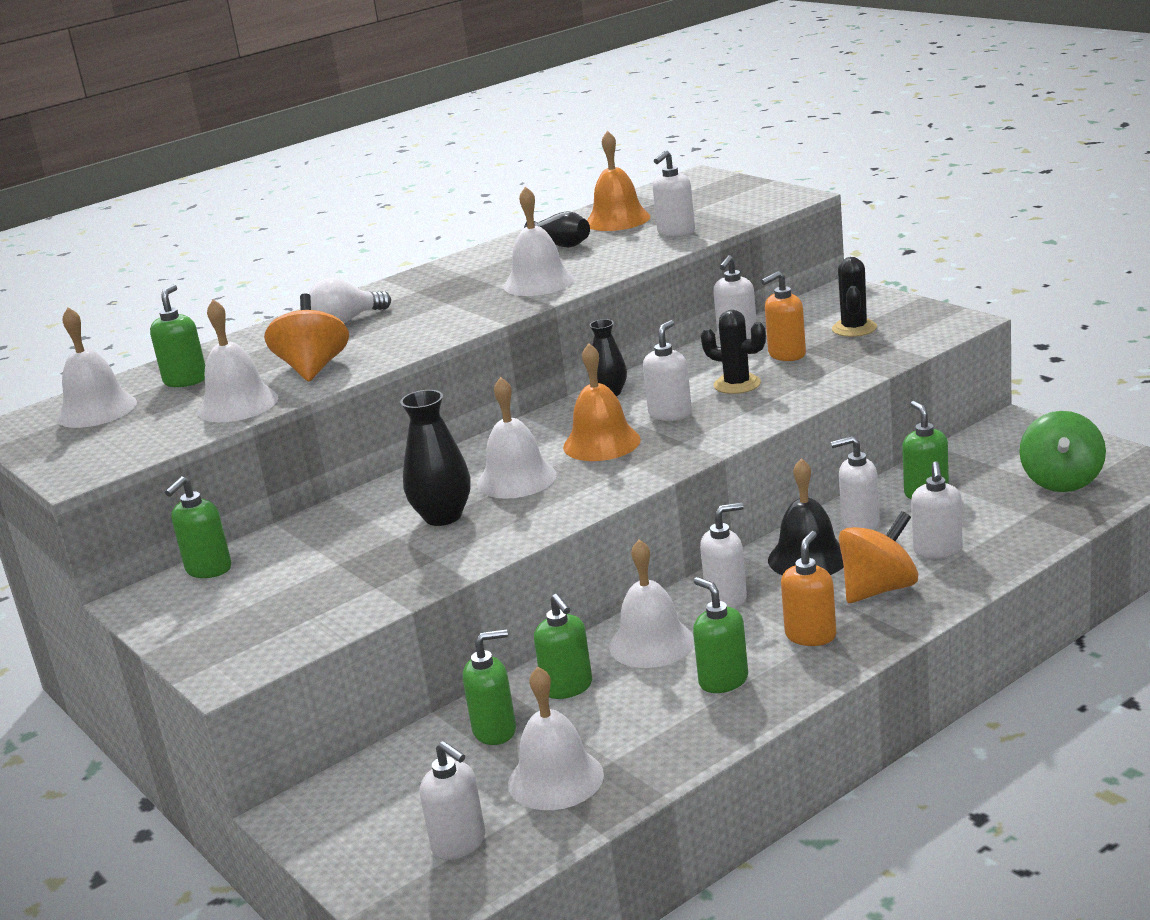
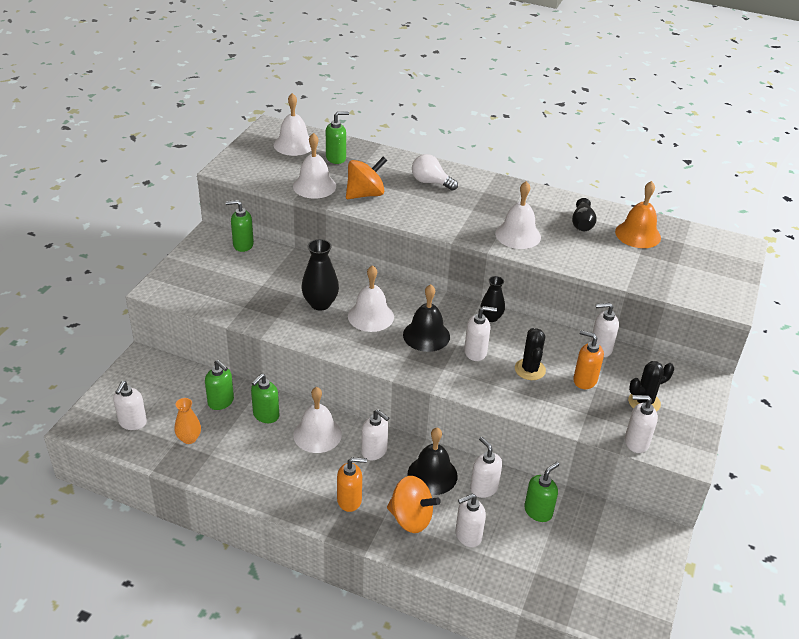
camera: 55 degrees right, 15 degrees up
white bell [508,667,604,810] -> orange vase [175,398,201,444]
orange bell [563,343,641,461] -> black bell [403,284,450,352]
white soap dispenser [652,150,695,237] -> white soap dispenser moved to [625,395,658,453]
green soap dispenser [693,577,748,693] -> none
green spinning top [1019,411,1106,492] -> none

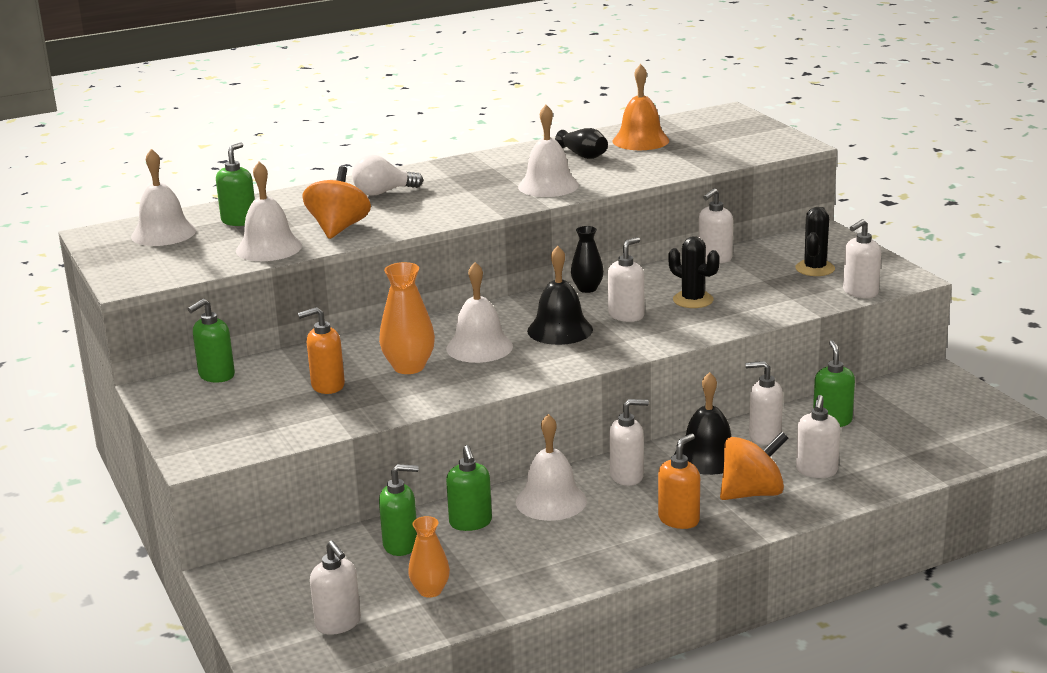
camera: 45 degrees left, 15 degrees down
black vase [302,239,339,310] -> orange vase [379,262,435,374]
orange soap dispenser [573,330,604,389] -> orange soap dispenser moved to [298,307,345,394]

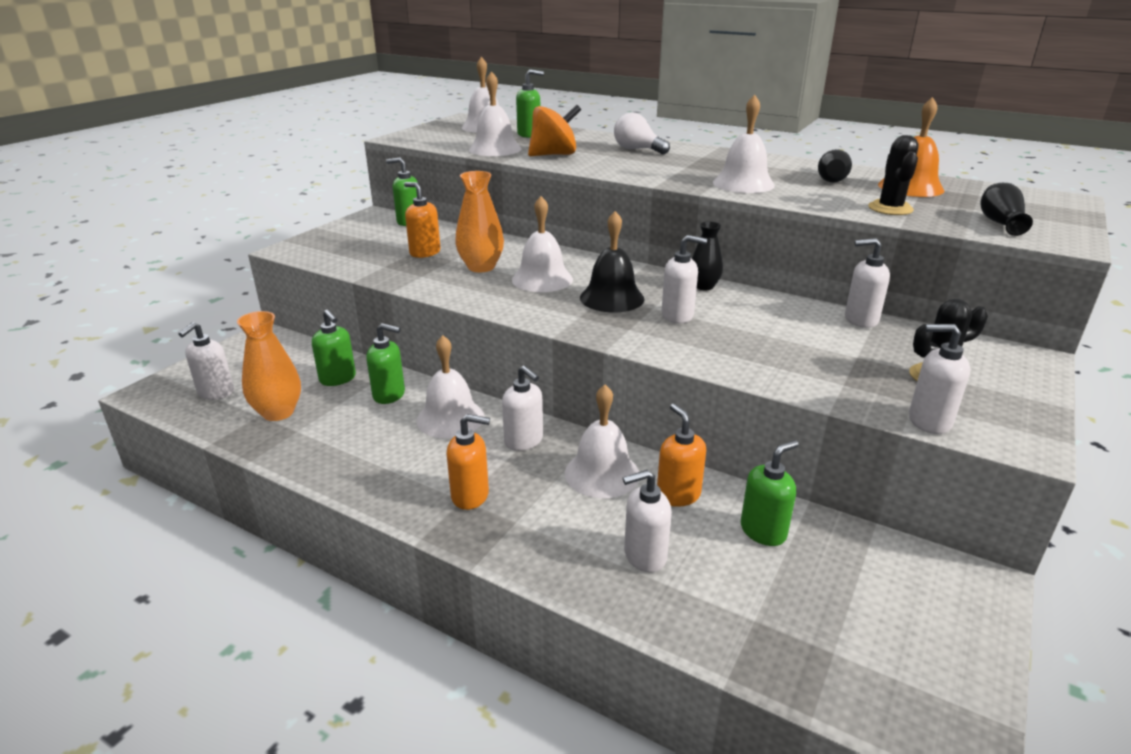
camera: 55 degrees right, 5 degrees up
orange vase [408,516,450,598] -> orange vase [237,311,301,421], size x1.53
green soap dispenser [446,445,492,531] -> green soap dispenser turned 120 degrees counterclockwise [366,323,405,404]
black cactus [668,236,720,308] -> black cactus moved to [868,135,918,215]
black bell [674,372,731,475] -> white bell [565,385,639,498]
orange spinning top [720,432,788,500] -> none
white soap dispenser [746,361,783,445] -> orange soap dispenser [657,404,706,507]
none -> black vase [980,183,1033,236]

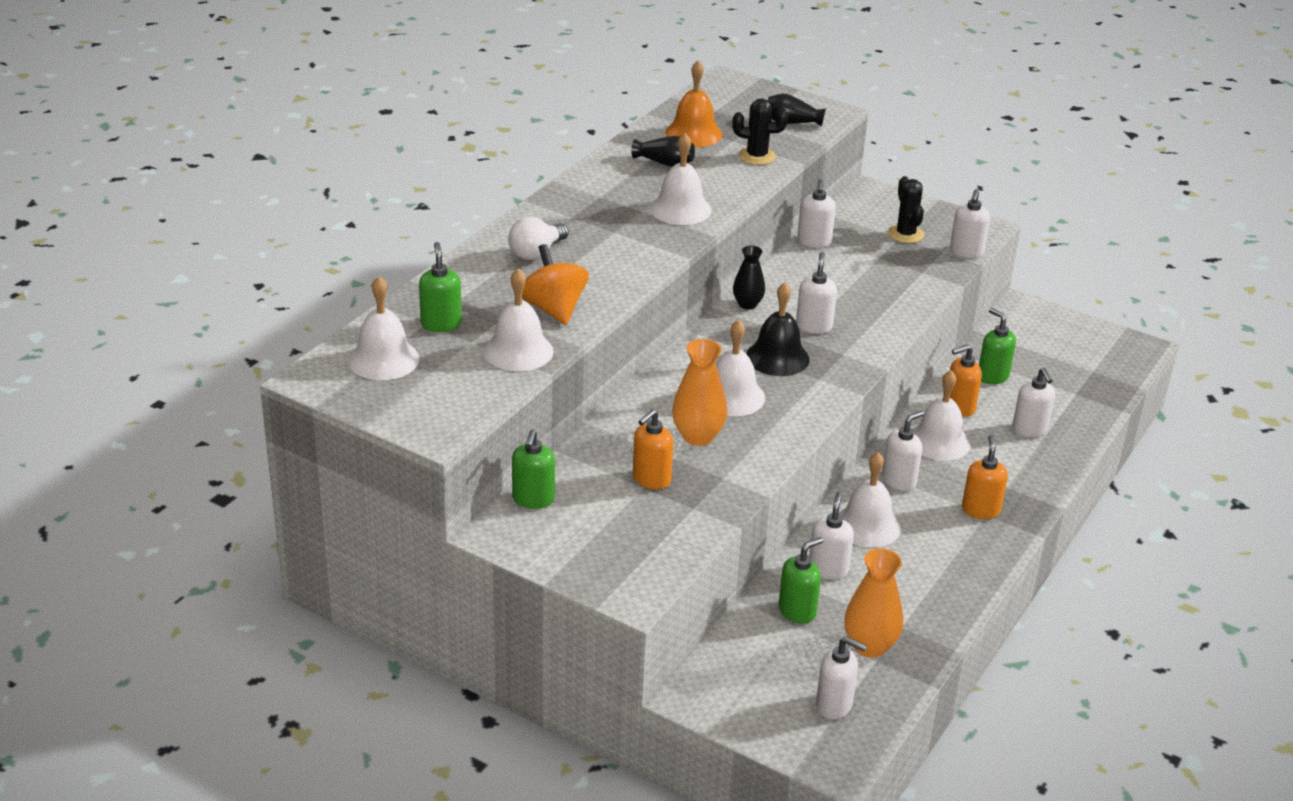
camera: 90 degrees left, 5 degrees up
green soap dispenser [366,323,405,404] -> white soap dispenser [809,492,854,579]

